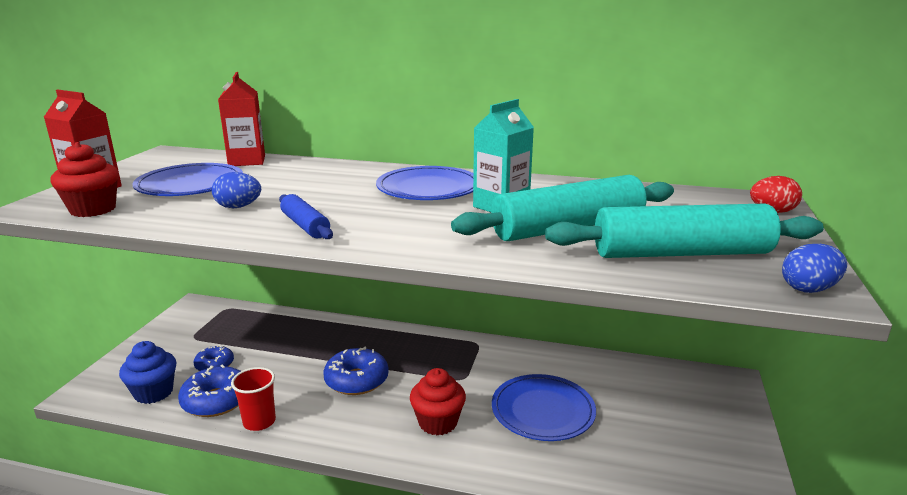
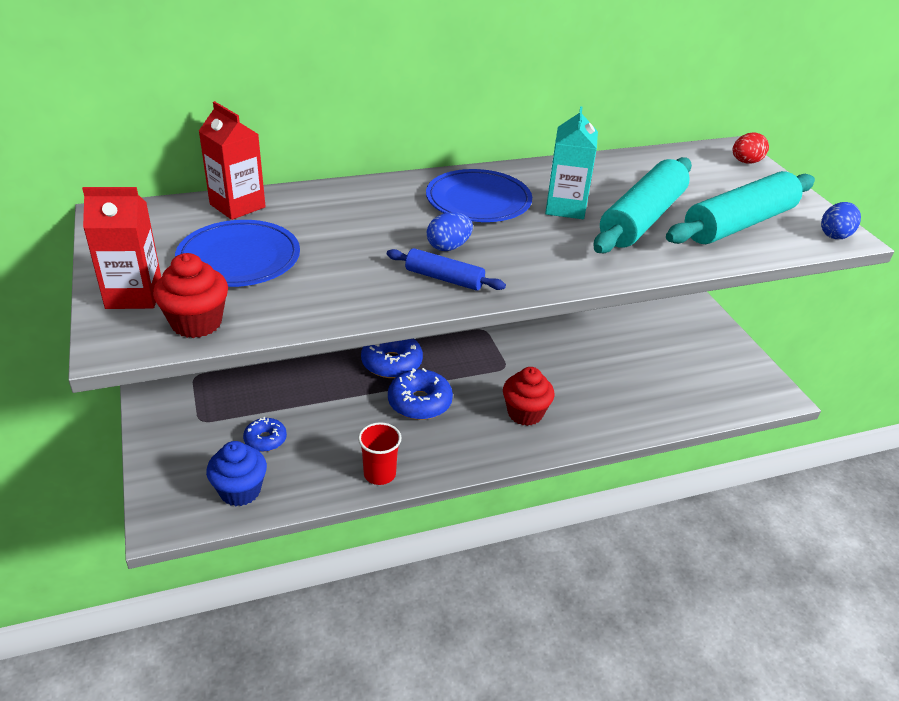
camera: 35 degrees left, 15 degrees up
blue donut [178,365,241,417] -> blue donut moved to [361,339,423,378]
blue egg [212,172,261,208] -> blue egg moved to [427,212,473,251]
blue plate [492,374,596,441] -> none

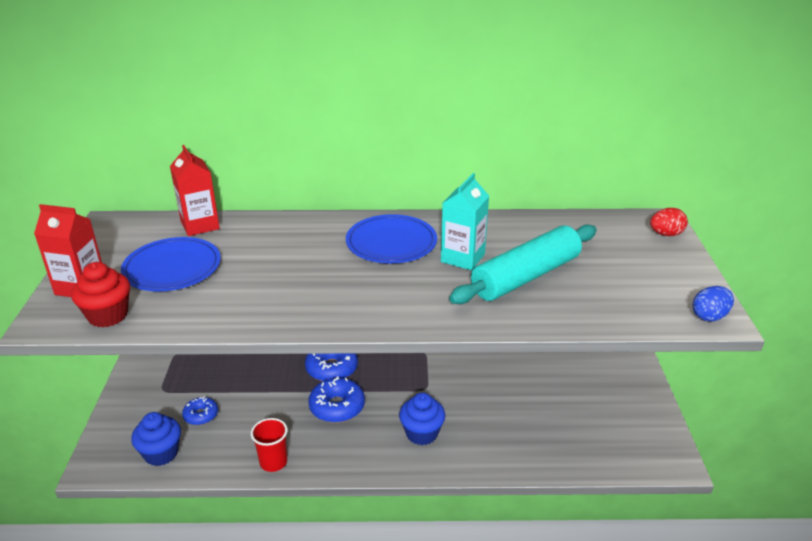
camera: 20 degrees right, 5 degrees down
blue rolling pin [387,248,506,291] -> none
blue egg [427,212,473,251] -> none
red cupcake [503,367,554,426] -> blue cupcake [399,393,445,445]
turquoise rolling pin [666,171,815,244] -> none

